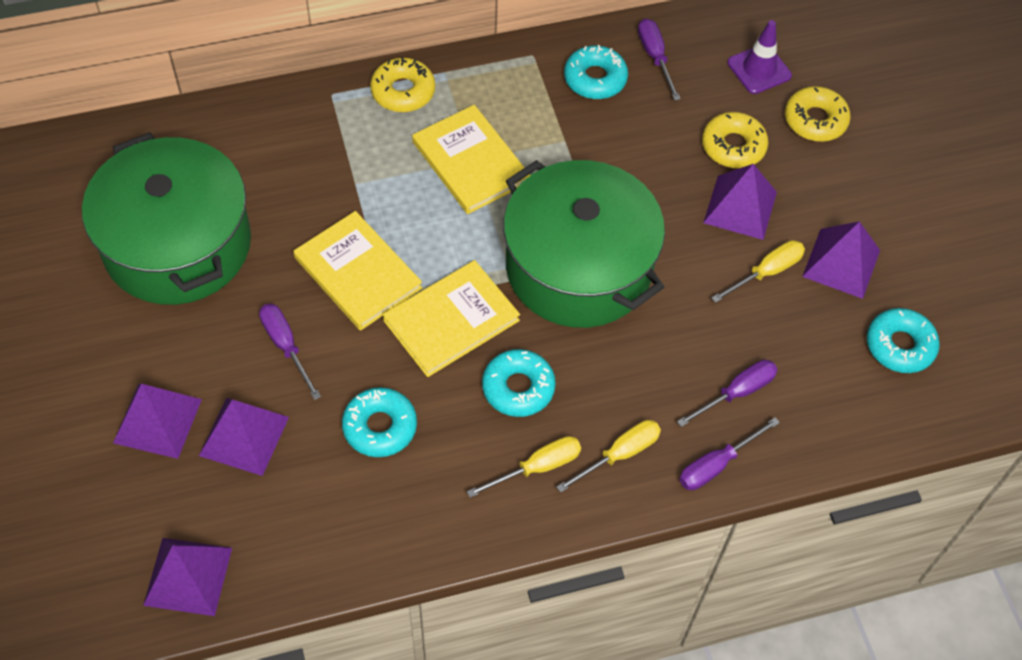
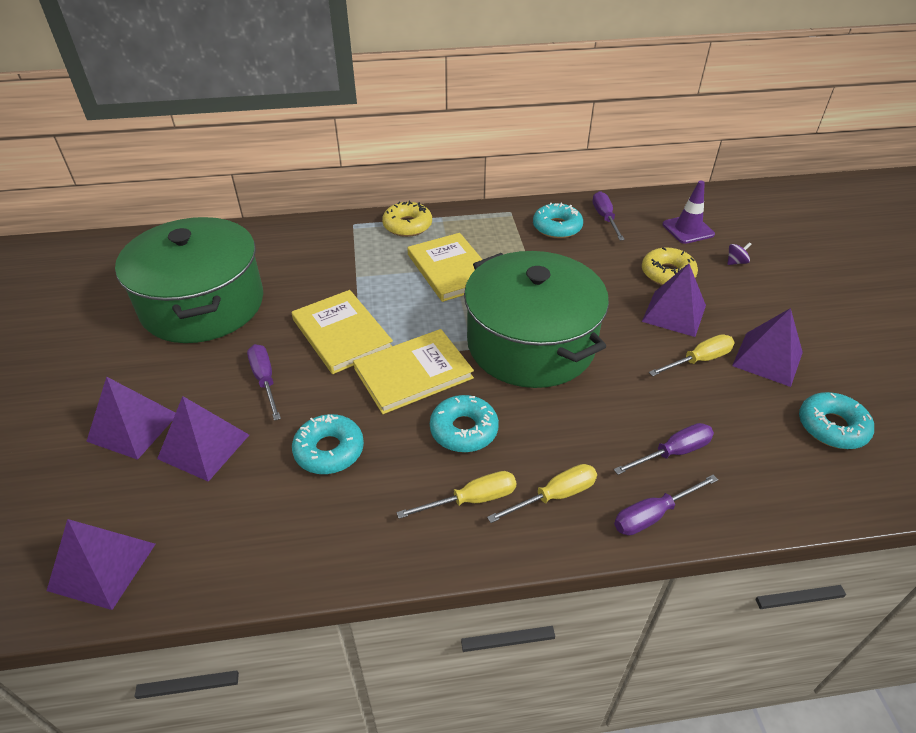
camera: 10 degrees right, 15 degrees down
yellow donut [785,86,851,142] -> purple spinning top [728,242,752,265]

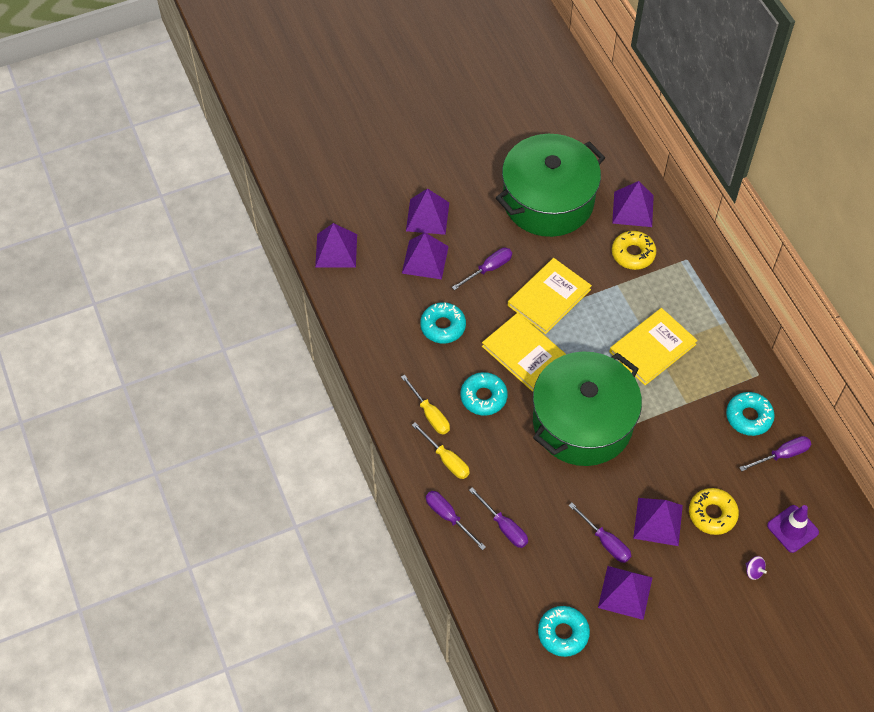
camera: 75 degrees right, 15 degrees up
yellow donut [382,201,432,237] -> yellow donut moved to [612,231,656,270]
yellow screwdriver [649,334,735,376] -> purple screwdriver [568,503,631,563]
none -> purple pyramid [612,181,654,227]

